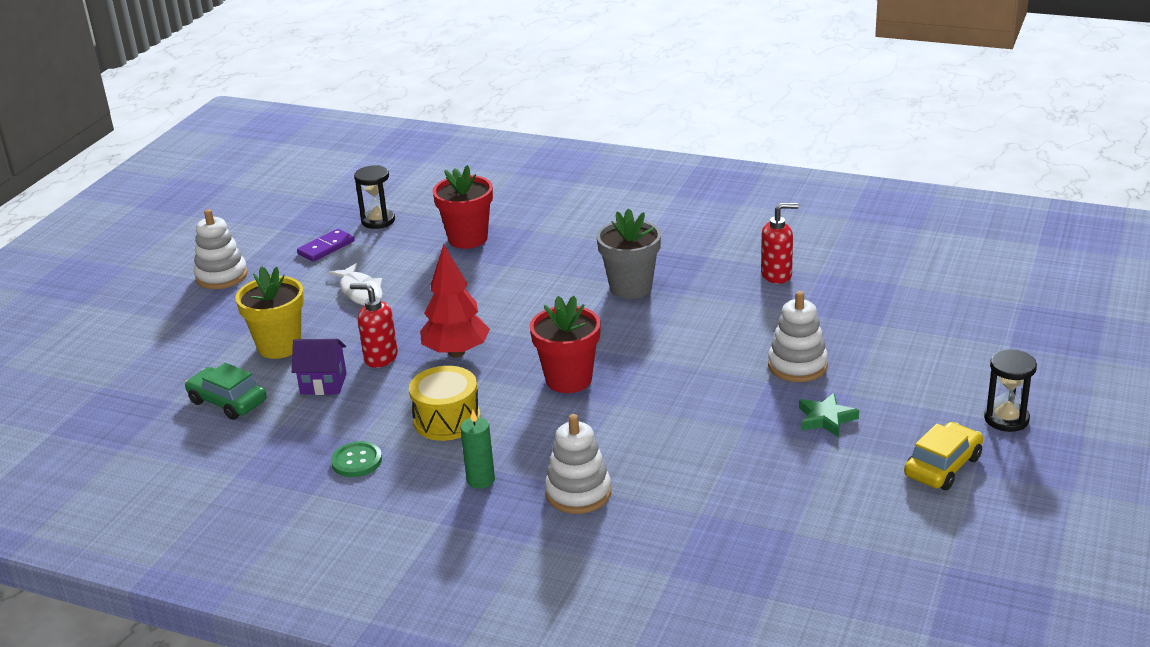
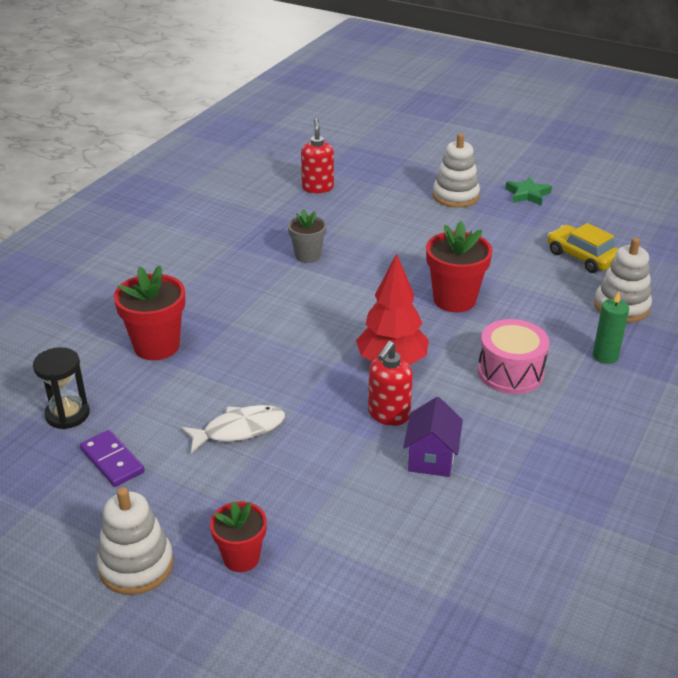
camera: 85 degrees left, 5 degrees up
green car [185,363,267,420] -> none
yellow flower pot [235,266,304,359] -> none
green button [331,441,382,477] -> none
yellow drum [409,366,481,441] -> pink drum [478,319,549,394]
grey flower pot [597,208,661,299] -> grey flower pot [288,209,327,263], size x0.63
yellow car [904,422,983,490] -> yellow car moved to [548,223,618,273]
black hourglass [984,350,1037,432] -> none
none -> red flower pot [210,501,267,572]

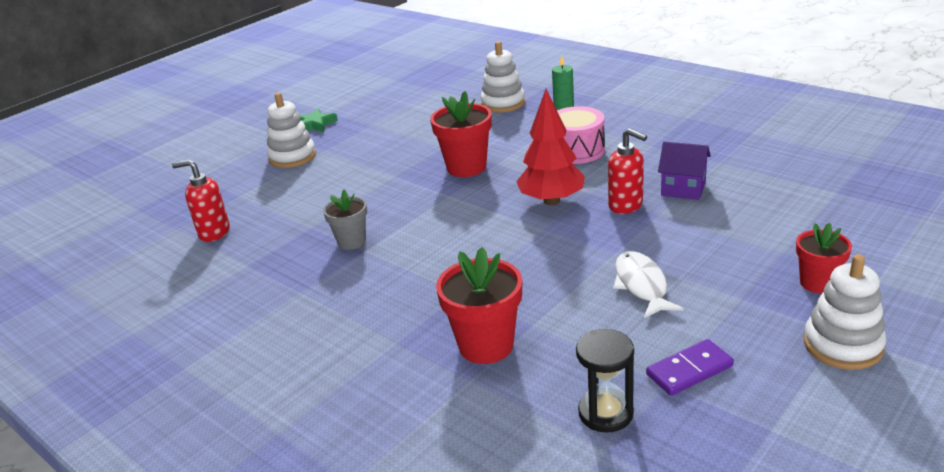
camera: 75 degrees left, 5 degrees down
yellow car [548,223,618,273] -> none

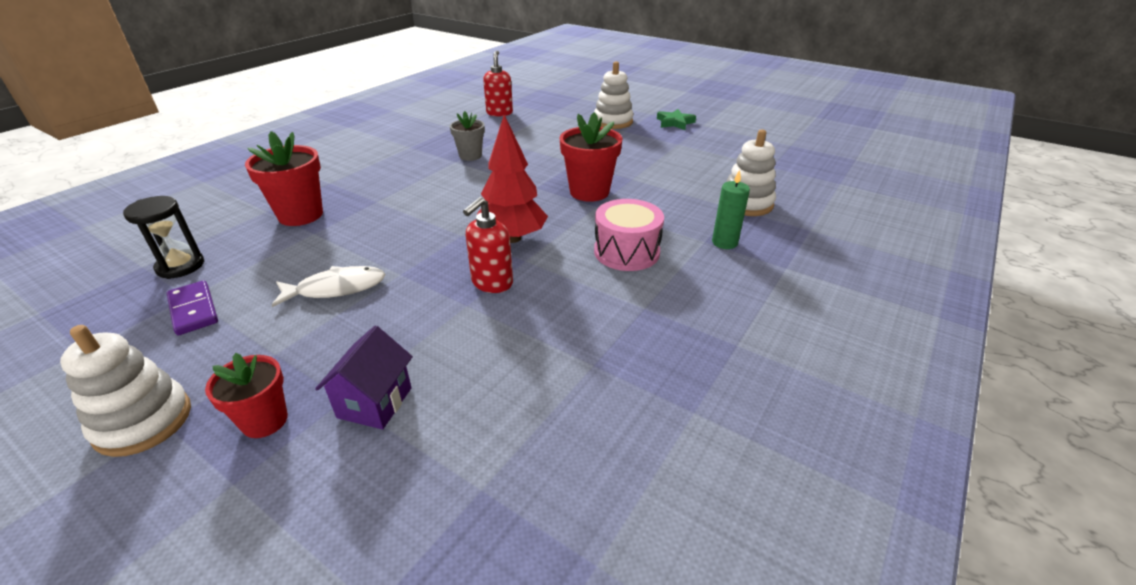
camera: 80 degrees right, 5 degrees up
purple house [658,142,711,200] -> purple house moved to [315,326,413,429]

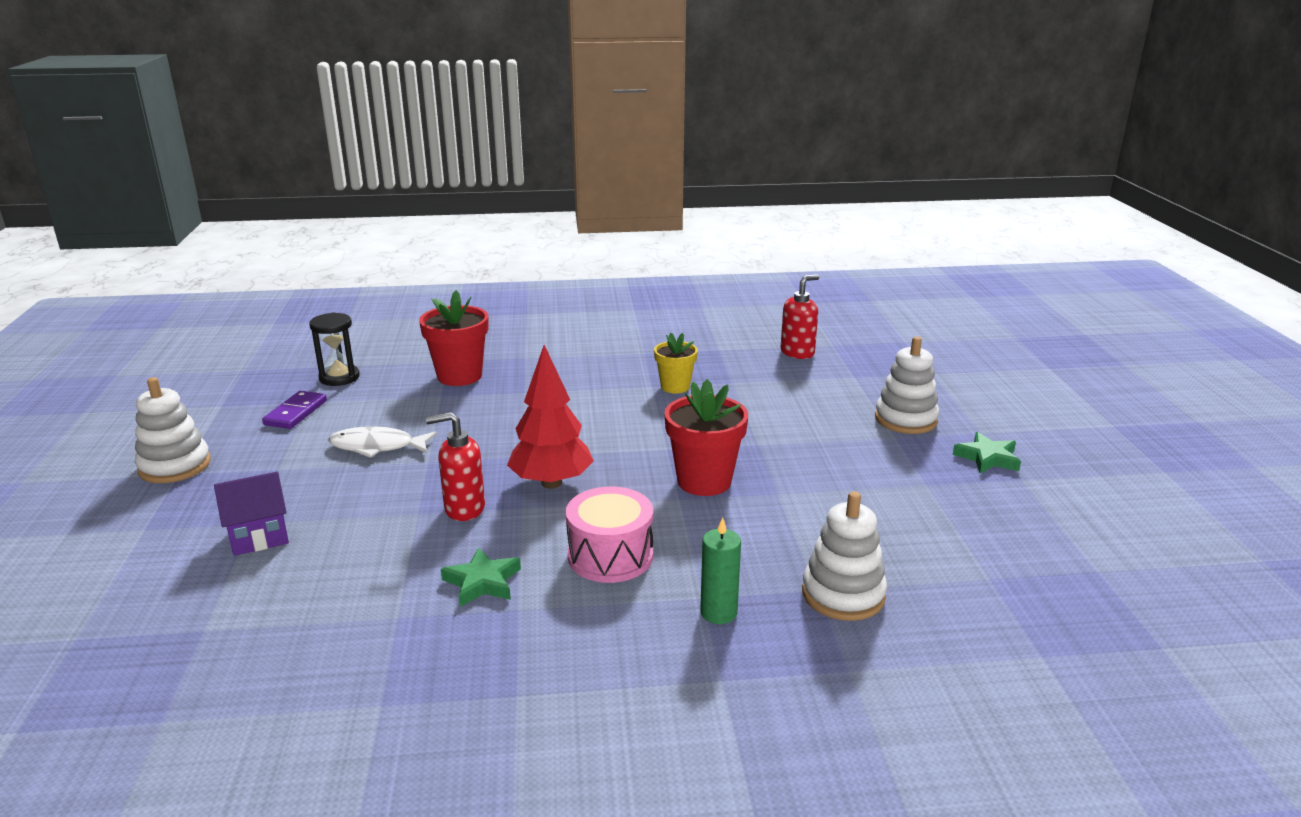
camera: 50 degrees right, 10 degrees down
red flower pot [205,353,288,438] -> none
white fish [272,266,385,307] -> white fish turned 150 degrees clockwise [328,426,437,458]
grey flower pot [450,111,485,161] -> yellow flower pot [654,333,698,394]
none -> green star [441,547,521,607]

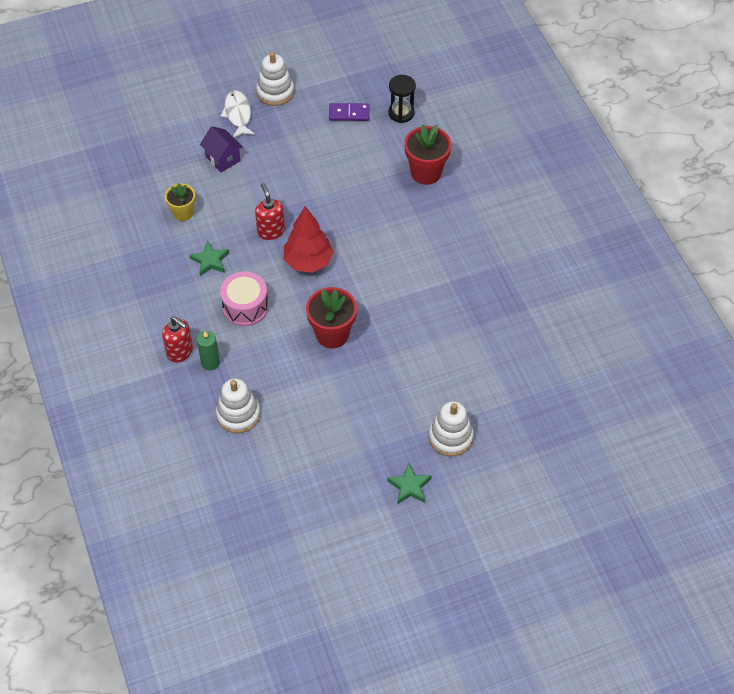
camera: 75 degrees right, 30 degrees up
white fish [328,426,437,458] -> white fish moved to [220,90,255,138]
yellow flower pot [654,333,698,394] -> yellow flower pot moved to [165,184,195,221]
red soap dispenser [781,274,819,359] -> red soap dispenser moved to [162,316,193,363]

